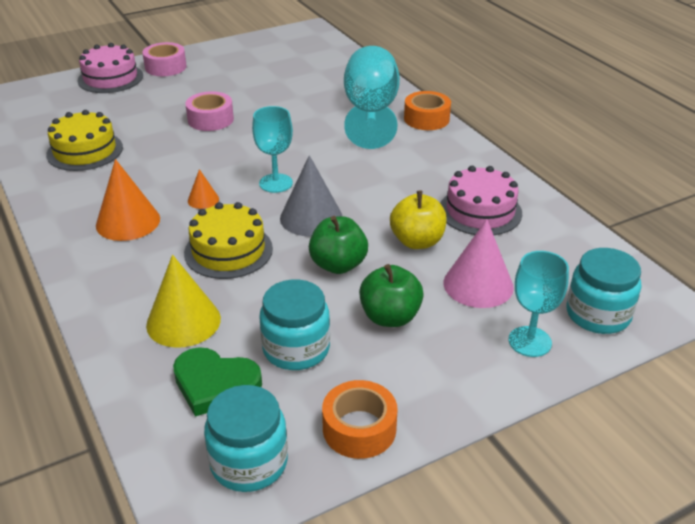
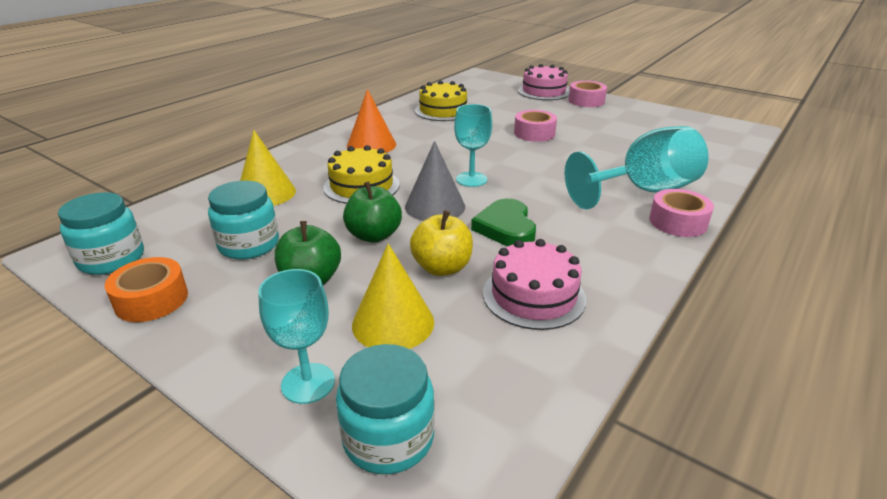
camera: 65 degrees right, 5 degrees down
green heart [173,347,262,416] -> green heart moved to [471,199,536,246]
orange cone [188,169,219,209] -> none
orange tape [404,91,451,130] -> pink tape [649,189,714,237]
pink cone [444,219,514,308] -> yellow cone [352,243,434,349]

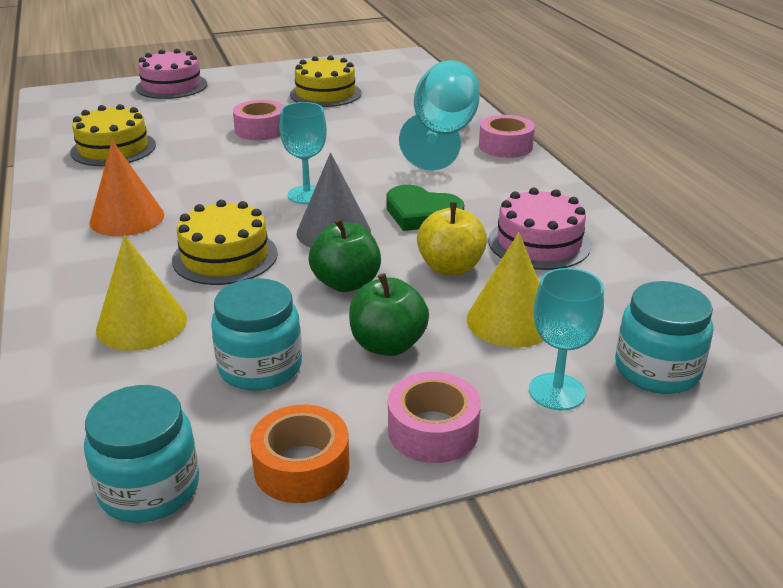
camera: 55 degrees left, 0 degrees up
pink tape [568,81,607,107] -> pink tape moved to [388,372,481,463]
none -> yellow cake [290,55,361,107]

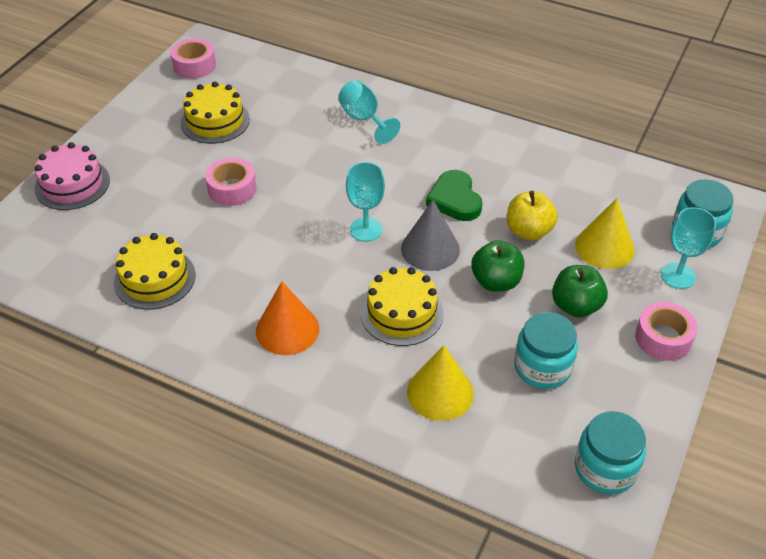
camera: 45 degrees left, 15 degrees up
orange tape [250,405,349,503] -> none
green heart [386,185,464,231] -> green heart turned 90 degrees clockwise [426,170,482,221]
turquoise goblet [399,60,480,171] -> turquoise goblet [338,80,400,144], size x0.60
pink tape [479,115,535,158] -> pink tape moved to [171,38,216,79]
pink cake [488,188,591,270] -> none

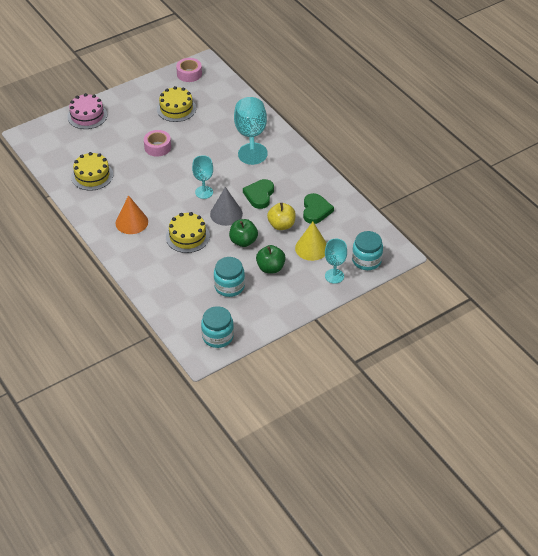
camera: 30 degrees right, 0 degrees up
turquoise goblet [338,80,400,144] -> turquoise goblet [234,97,268,165], size x1.66
yellow cone [407,345,474,421] -> none
pink tape [635,302,698,361] -> none
none -> green heart [303,193,334,224]

